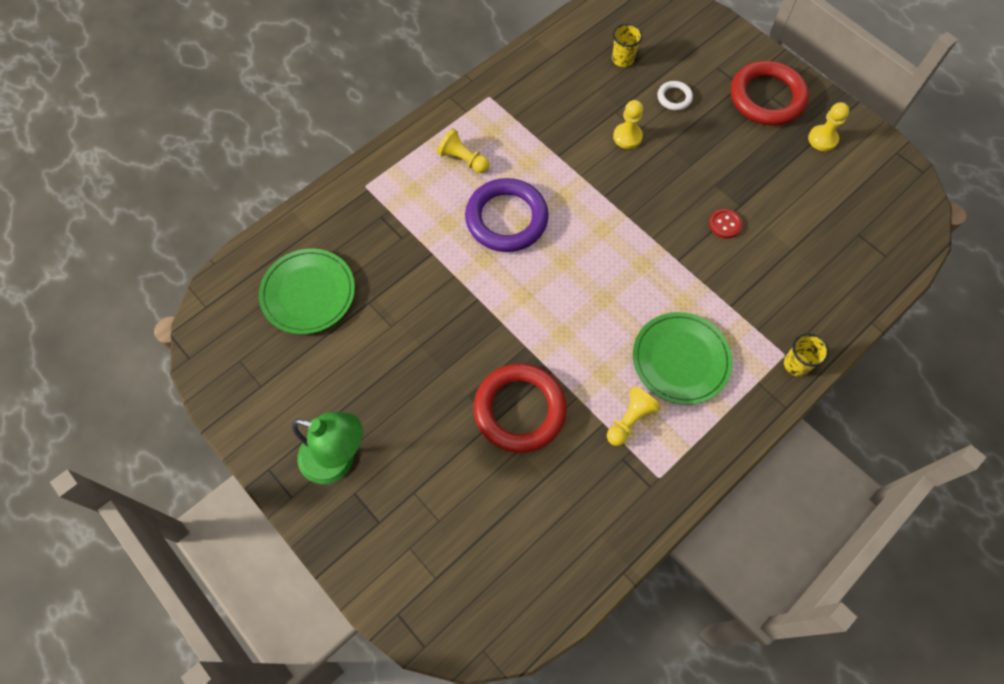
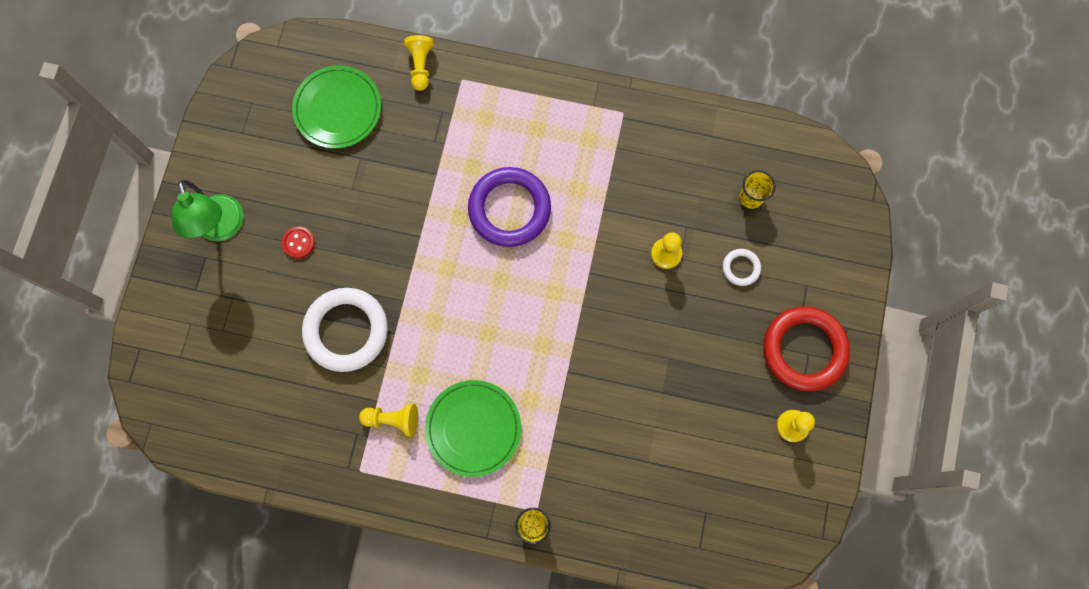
camera: 55 degrees right, 10 degrees up
yellow pawn [437,128,489,173] -> yellow pawn moved to [404,35,434,91]
red ring [473,363,567,453] -> white ring [302,288,388,372]
red button [709,209,742,238] -> red button moved to [282,227,315,258]

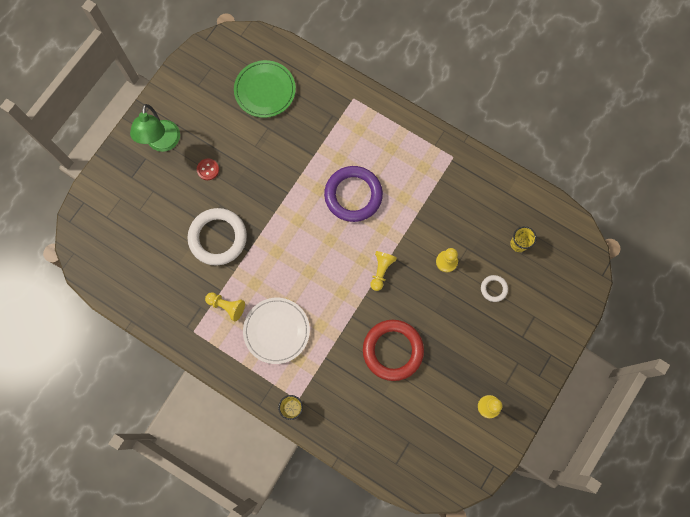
camera: 20 degrees right, 0 degrees up
yellow pawn [404,35,434,91] -> yellow pawn moved to [370,251,397,291]
green plate [425,380,521,477] -> white plate [243,298,310,364]
red ring [763,306,850,392] -> red ring moved to [363,320,424,381]

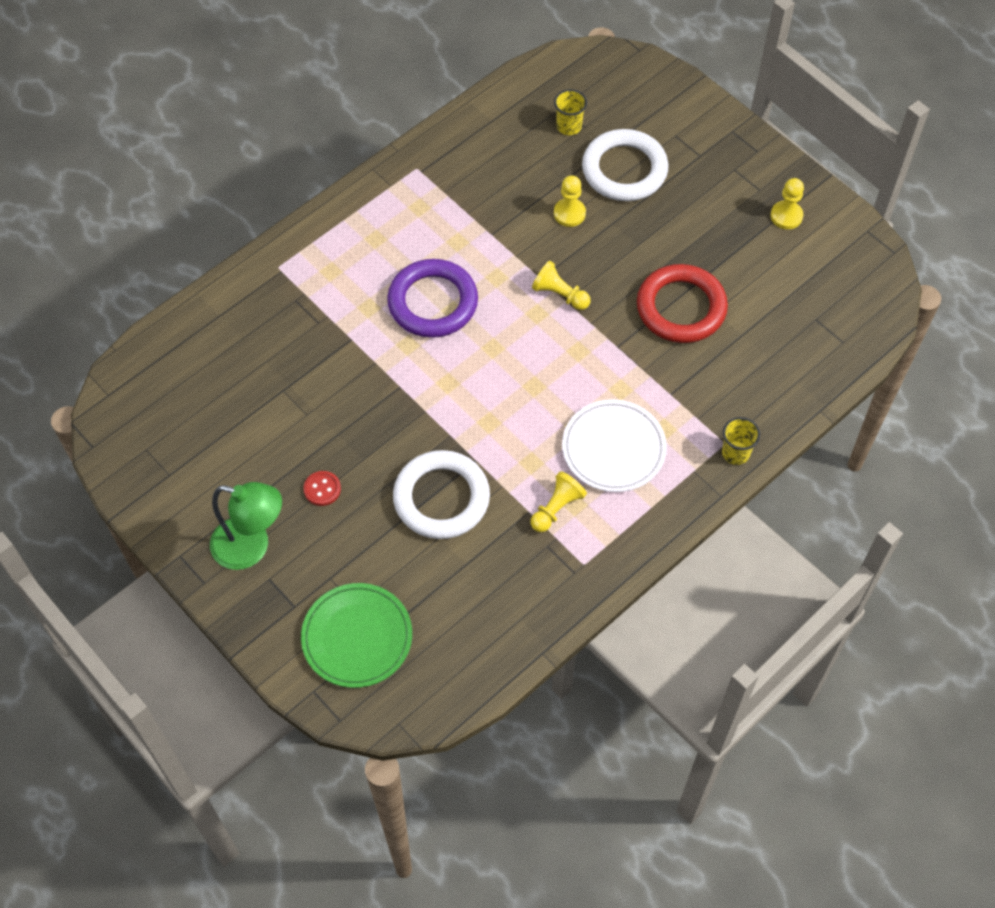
camera: 75 degrees left, 15 degrees down
green plate [234,60,296,118] -> green plate moved to [301,583,412,688]
white ring [481,275,508,302] -> white ring [582,129,669,201], size x2.18

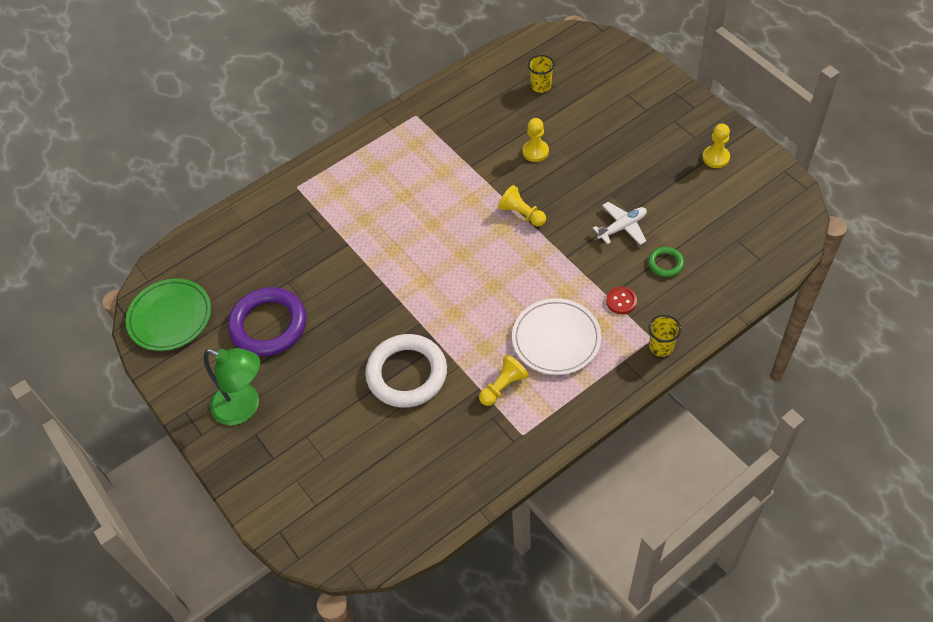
camera: 10 degrees right, 5 degrees down
green plate [301,583,412,688] -> green plate moved to [126,279,211,351]
red button [304,471,341,506] -> red button moved to [606,287,637,314]
purple ring [387,259,478,338] -> purple ring moved to [228,287,307,356]
white ring [582,129,669,201] -> none
red ring [637,264,728,343] -> white plane [593,202,647,245]
none -> green ring [648,247,684,277]

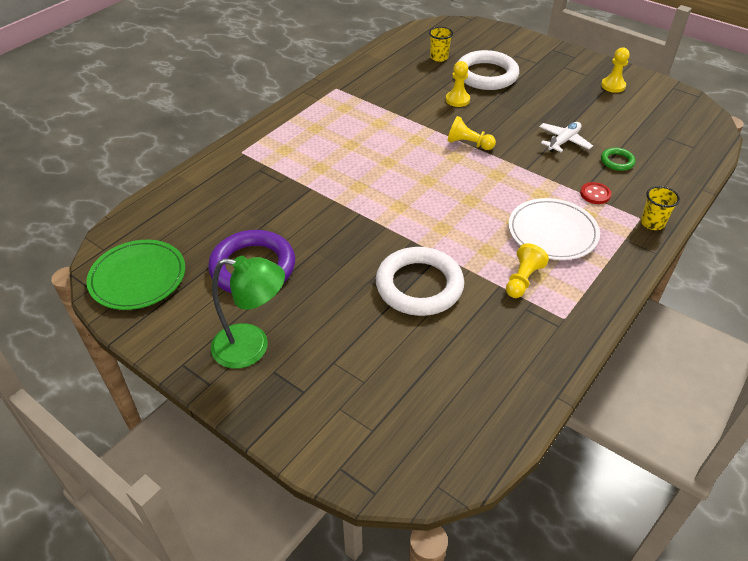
camera: 20 degrees left, 10 degrees down
none -> white ring [458,50,519,90]

